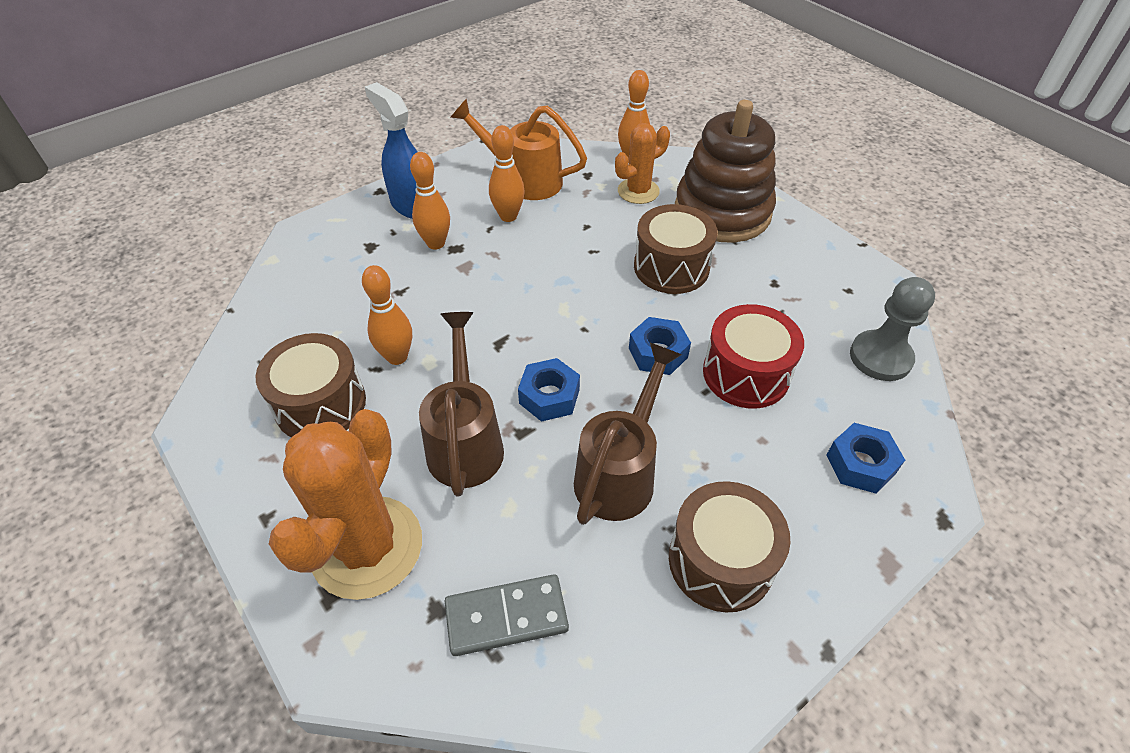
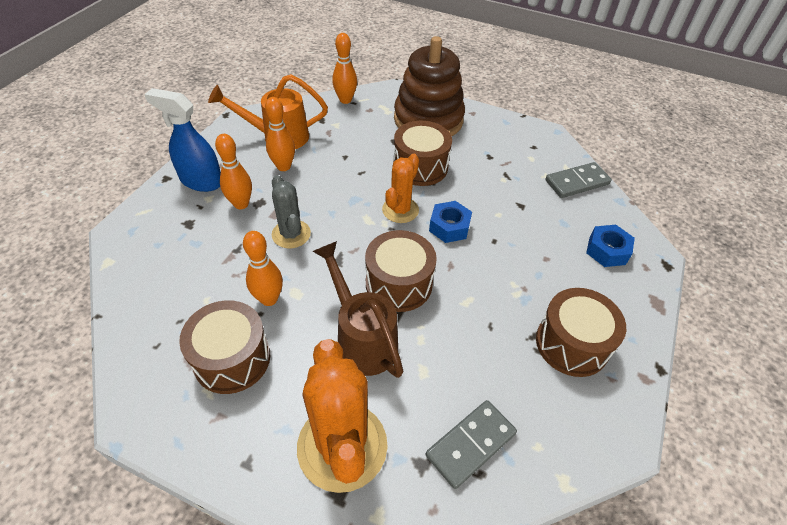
camera: 30 degrees left, 0 degrees up
blue nut [518,358,580,422] -> brown drum [365,230,437,312]
brown watering can [574,343,682,525] -> none
orange cactus [615,123,670,204] -> orange cactus moved to [382,154,419,223]
red drum [703,304,804,409] -> none
grey pawn [850,277,935,381] -> grey domino [545,162,612,198]
none -> grey cactus [272,175,311,248]

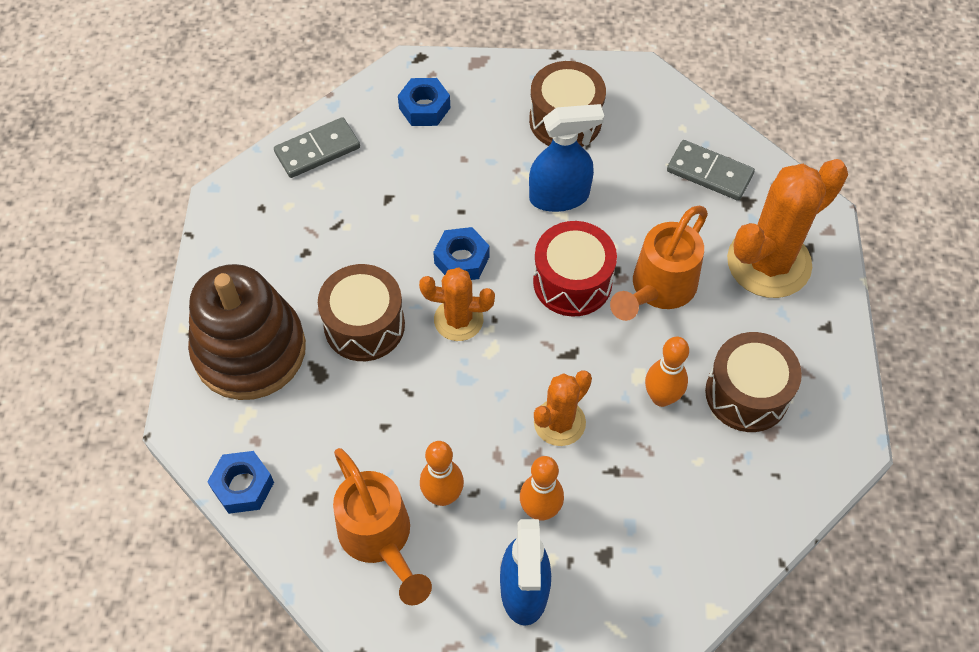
camera: 110 degrees left, 10 degrees up
grey cactus [272,175,311,248] -> orange cactus [534,370,592,446]
brown watering can [312,241,403,378] -> orange watering can [610,206,708,321]
orange bowling pin [332,33,357,104] -> blue nut [207,451,274,514]
brown drum [365,230,437,312] -> red drum [533,221,617,317]
grey domino [545,162,612,198] -> grey domino turned 75 degrees counterclockwise [274,117,360,178]
none -> blue spray bottle [529,104,604,212]

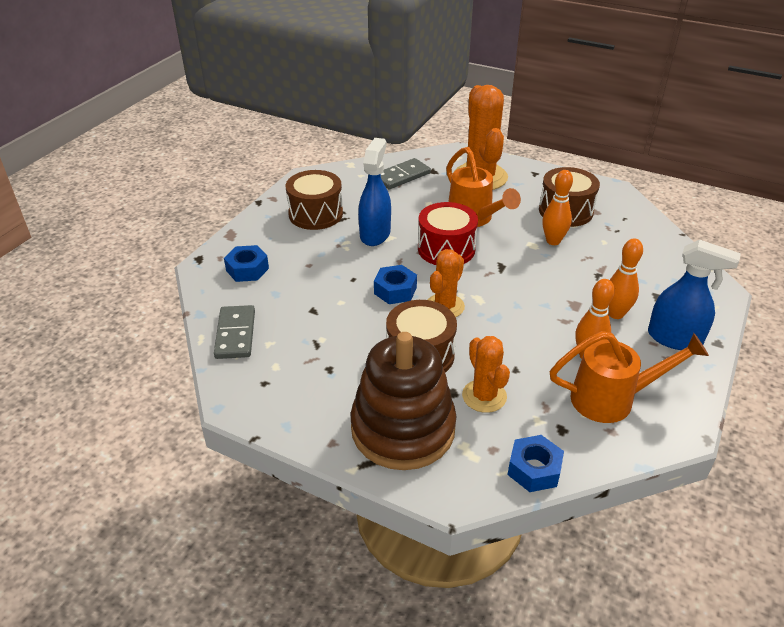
camera: 65 degrees left, 20 degrees down
orange cactus [534,370,592,446] -> orange cactus moved to [462,336,510,413]

